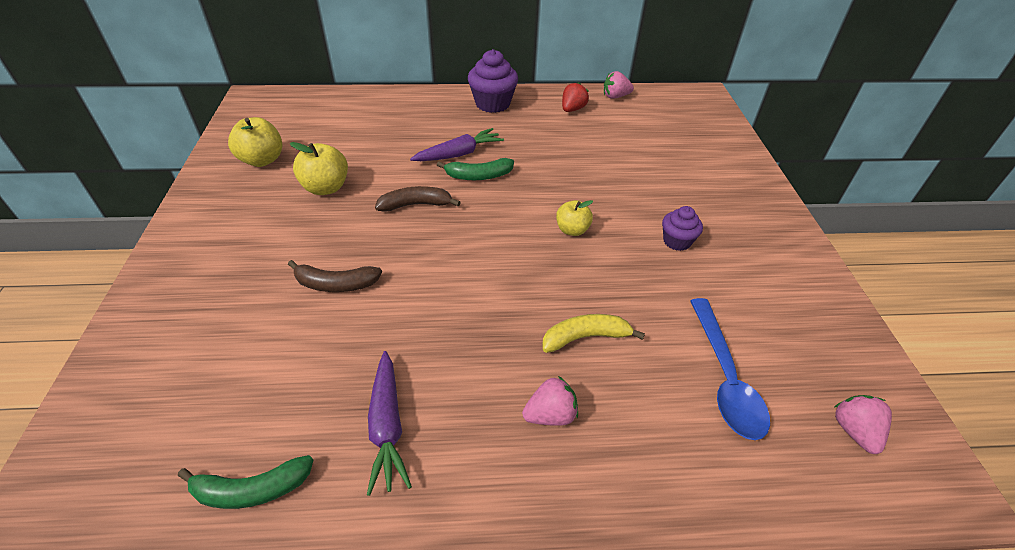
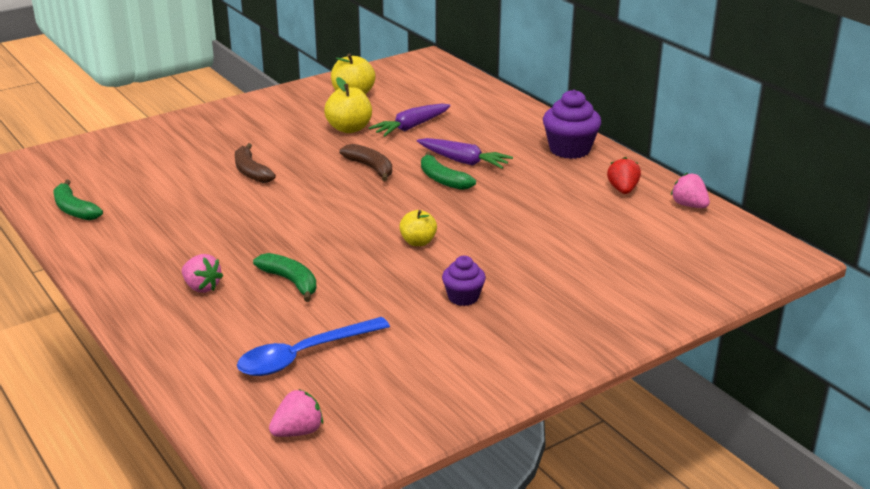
camera: 60 degrees right, 15 degrees down
purple carrot [367,351,412,496] -> purple carrot moved to [369,104,451,137]
yellow banana [543,314,645,353] -> green banana [253,253,317,302]
red strawberry [562,82,589,112] -> red strawberry turned 90 degrees counterclockwise [607,157,641,194]

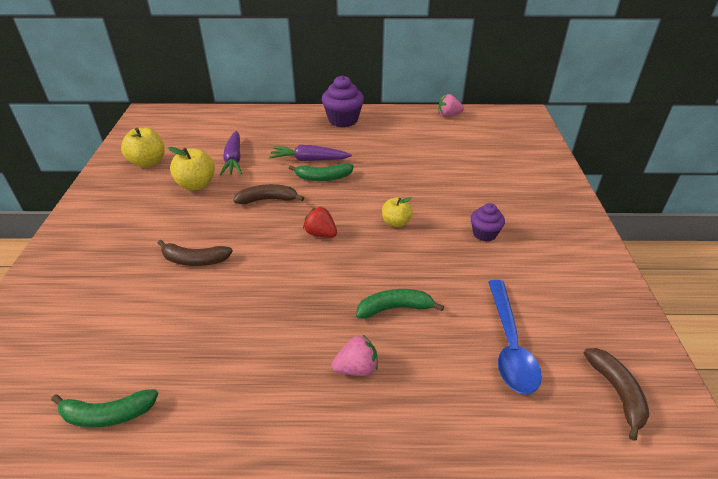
camera: 55 degrees left, 10 degrees up
pink strawberry [269,389,323,437] -> brown banana [584,348,650,441]
purple carrot [417,138,513,169] -> purple carrot turned 150 degrees counterclockwise [269,145,352,161]
red strawberry [607,157,641,194] -> red strawberry moved to [303,207,337,238]

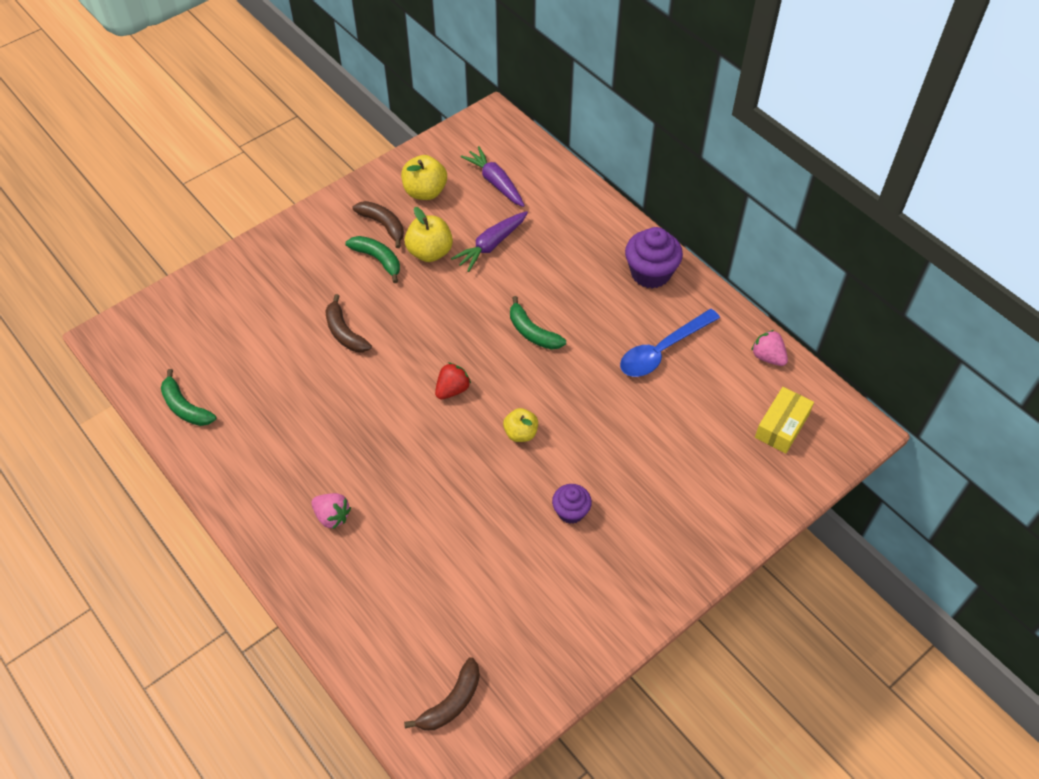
camera: 50 degrees right, 15 degrees up
brown banana [233,184,304,204] -> brown banana moved to [352,201,404,248]
purple carrot [269,145,352,161] -> purple carrot moved to [461,146,525,207]
red strawberry [303,207,337,238] -> red strawberry turned 45 degrees clockwise [435,362,471,399]
green banana [356,289,444,319] -> green banana moved to [345,236,400,283]
blue spoon [488,280,542,394] -> blue spoon moved to [620,309,720,377]
none -> yellow box [755,387,814,453]

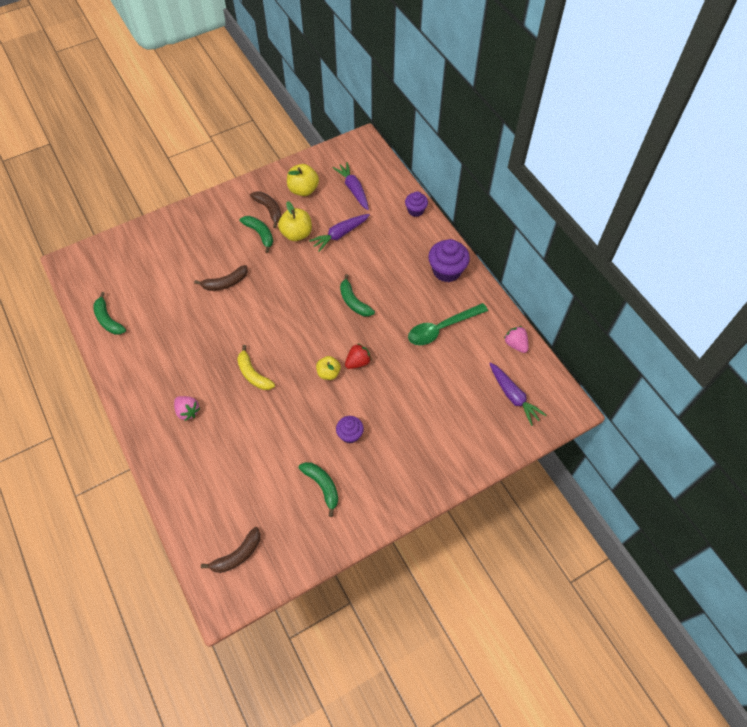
camera: 10 degrees right, 5 degrees up
brown banana [325,294,372,352] -> brown banana turned 90 degrees counterclockwise [194,265,248,291]
red strawberry [435,362,471,399] -> red strawberry moved to [345,343,371,369]
blue spoon [620,309,720,377] -> green spoon [408,303,488,345]
yellow box [755,387,814,453] -> purple carrot [489,362,547,426]
none -> yellow banana [237,345,275,390]
none -> green banana [298,462,338,517]
none -> purple cupcake [405,191,428,217]

